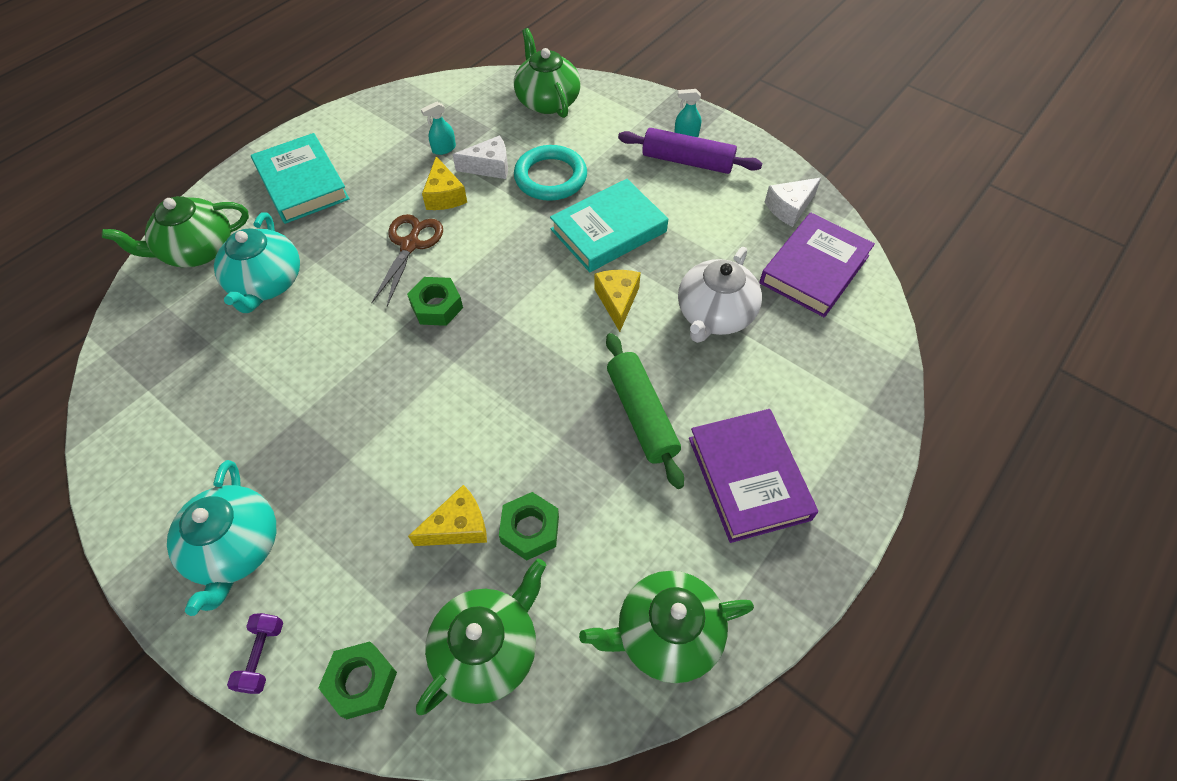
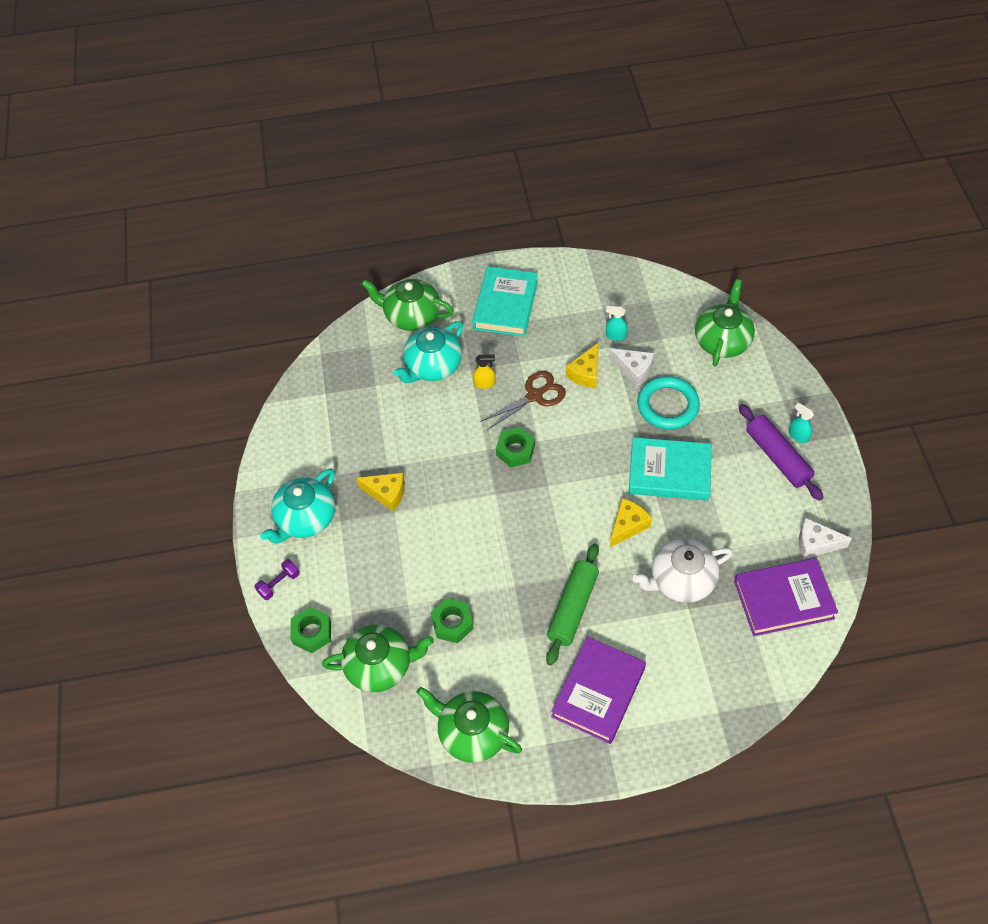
camera: 45 degrees right, 0 degrees up
yellow cheese [408,485,487,546] -> yellow cheese moved to [356,473,405,512]
none -> yellow spray bottle [473,354,495,389]

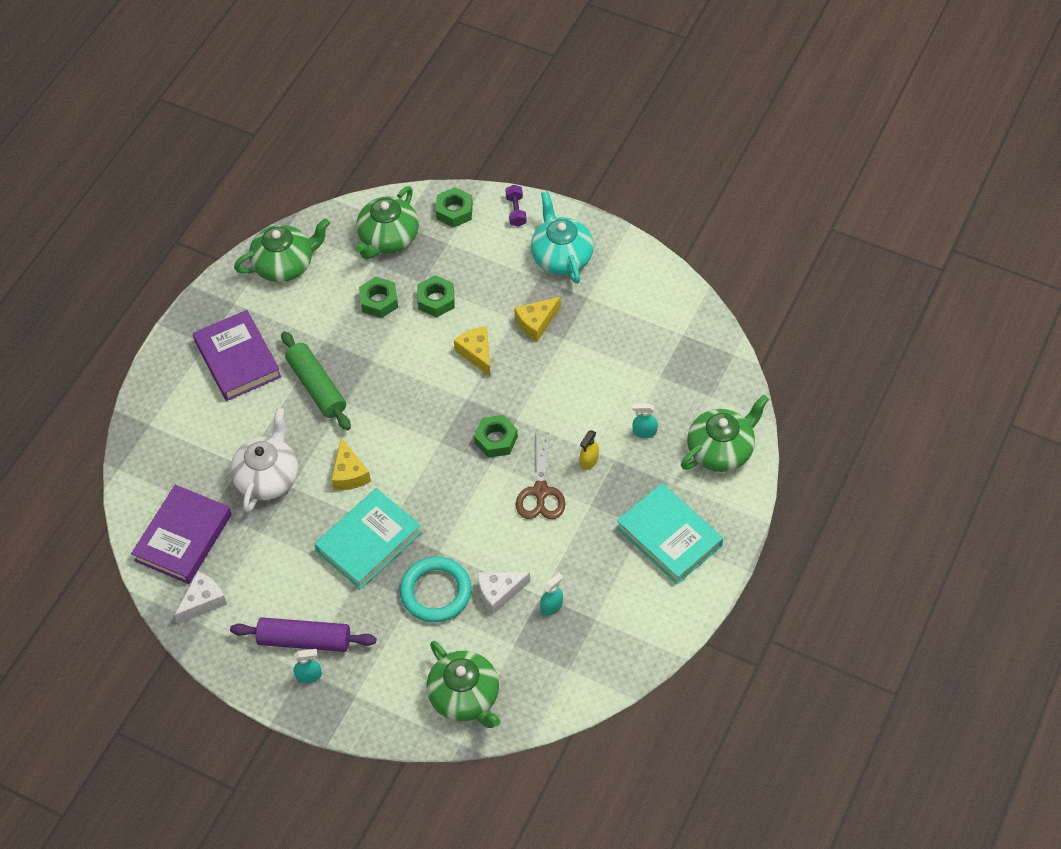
camera: 125 degrees right, 0 degrees up
turquoise teapot [393,321,463,383] -> turquoise spray bottle [633,403,658,438]
yellow cheese [566,342,599,388] -> yellow cheese moved to [454,326,490,376]
none -> green nut [417,275,455,317]

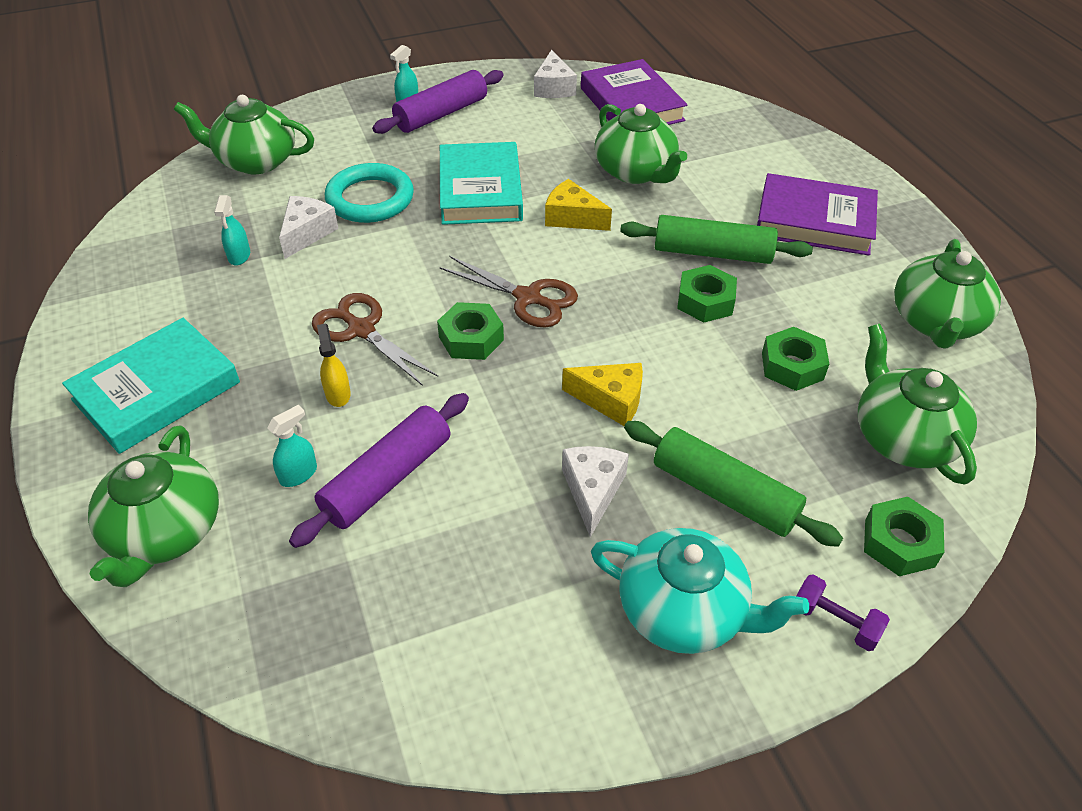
camera: 130 degrees right, 10 degrees down
white teapot [230,408,298,512] -> green teapot [595,104,687,184]
green nut [417,275,455,317] -> green nut moved to [677,265,737,323]
yellow cheese [514,297,561,341] -> white cheese [562,446,629,537]
turquoise book [617,483,723,584] -> turquoise book turned 45 degrees counterclockwise [62,318,240,454]
none -> purple rolling pin [289,393,469,548]
none -> brown scissors [440,256,578,327]
none -> green rolling pin [624,421,843,547]

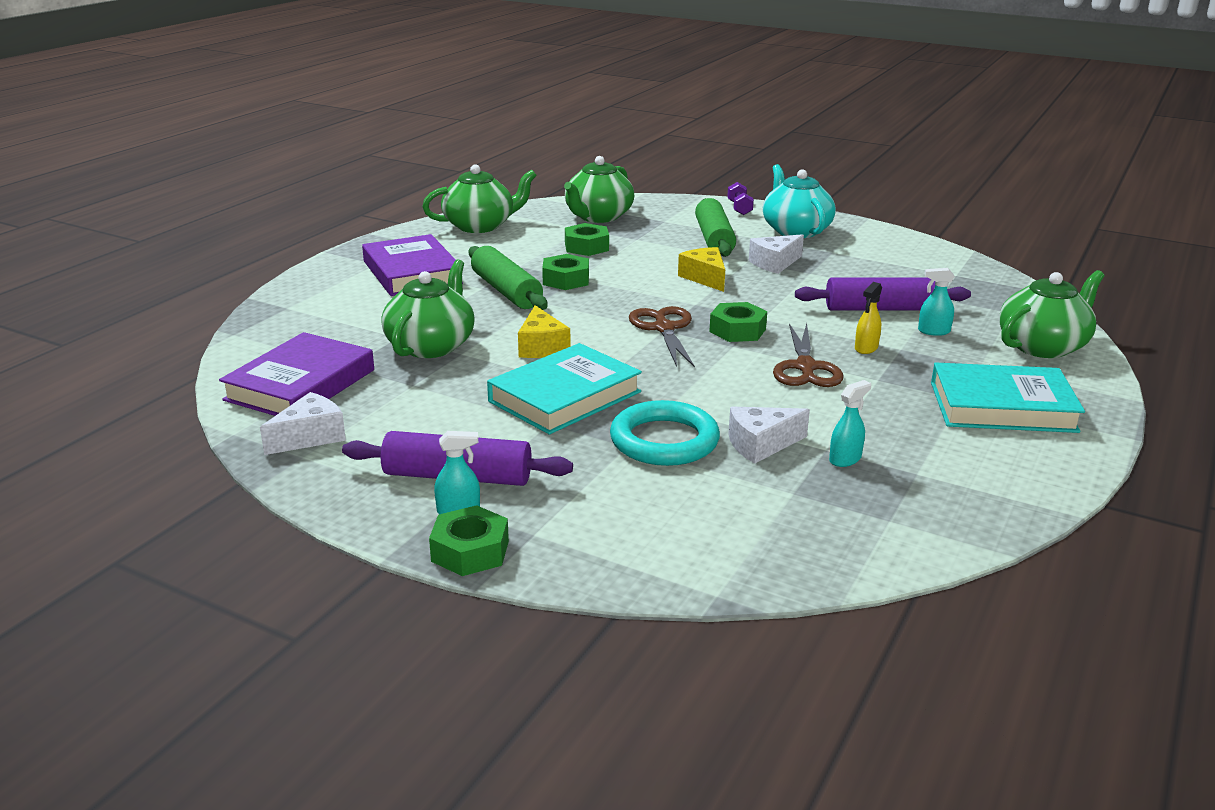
camera: 130 degrees left, 20 degrees down
green teapot [174,95,314,174] -> none
green nut [864,497,944,576] -> green nut moved to [429,505,509,576]

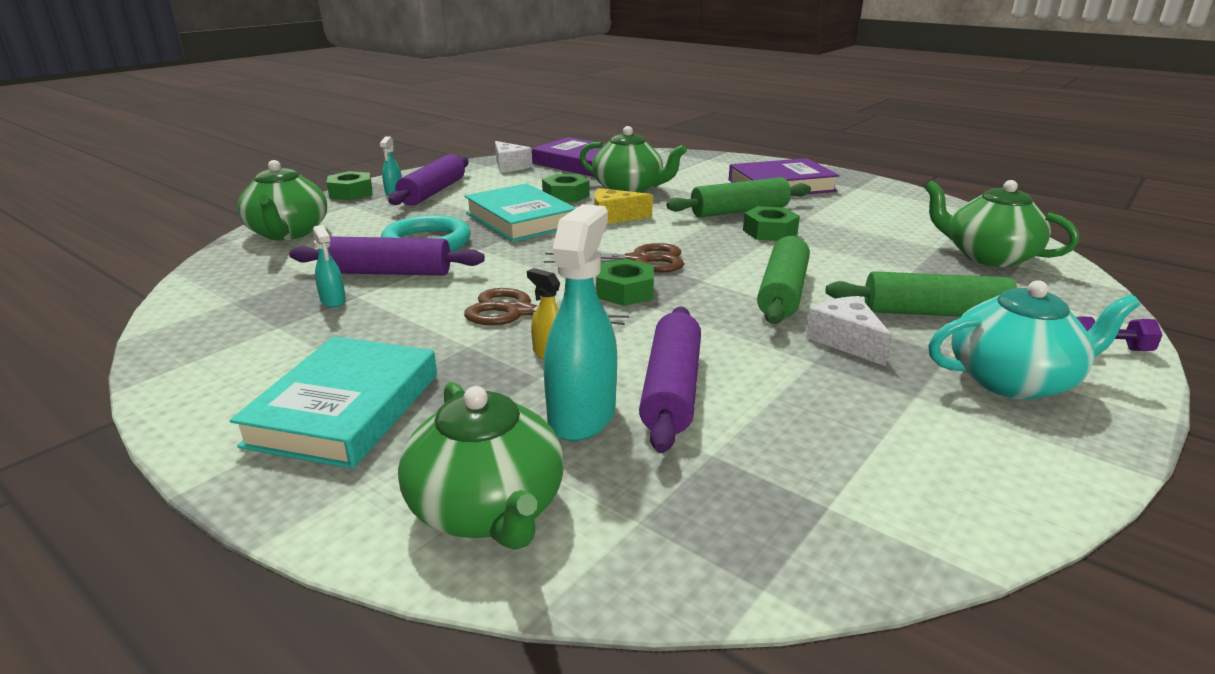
camera: 100 degrees right, 0 degrees up
green teapot [422,164,537,233] -> green teapot moved to [237,160,327,241]
green nut [565,223,609,256] -> green nut moved to [542,174,590,203]
yellow cheese [678,247,725,292] -> green rolling pin [757,235,810,324]
white cheese [728,406,810,464] -> purple rolling pin [289,236,485,276]
turquoise spray bottle [918,268,955,336] -> turquoise spray bottle [543,204,617,441], size x2.05

